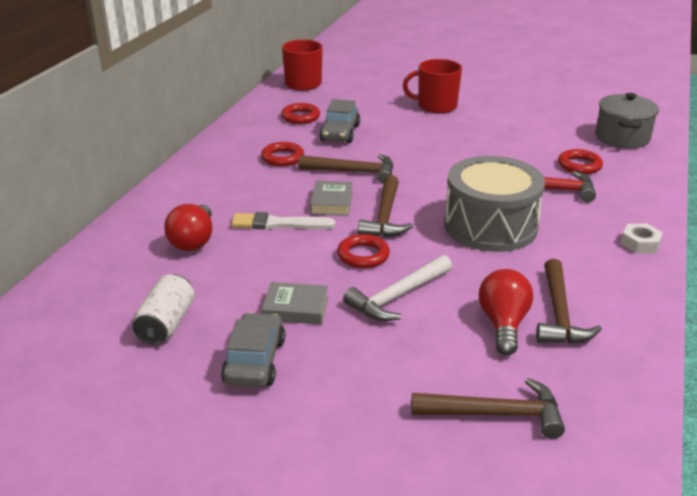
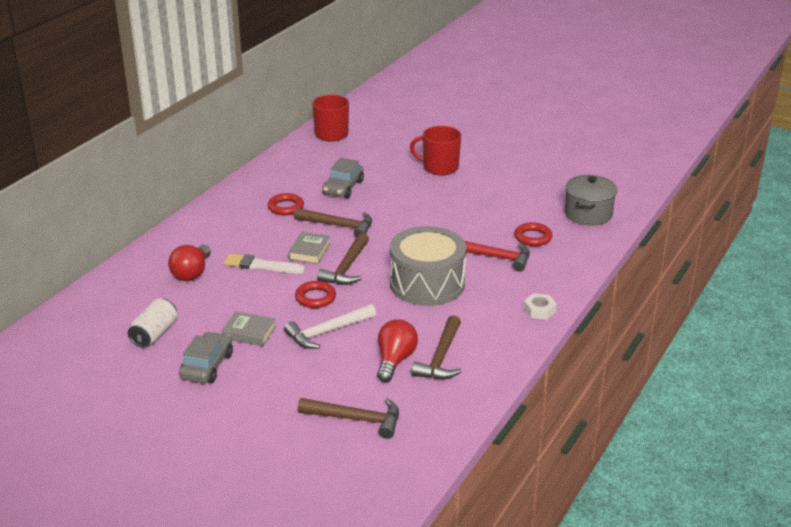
camera: 10 degrees right, 0 degrees up
red ring [281,103,320,124] -> none

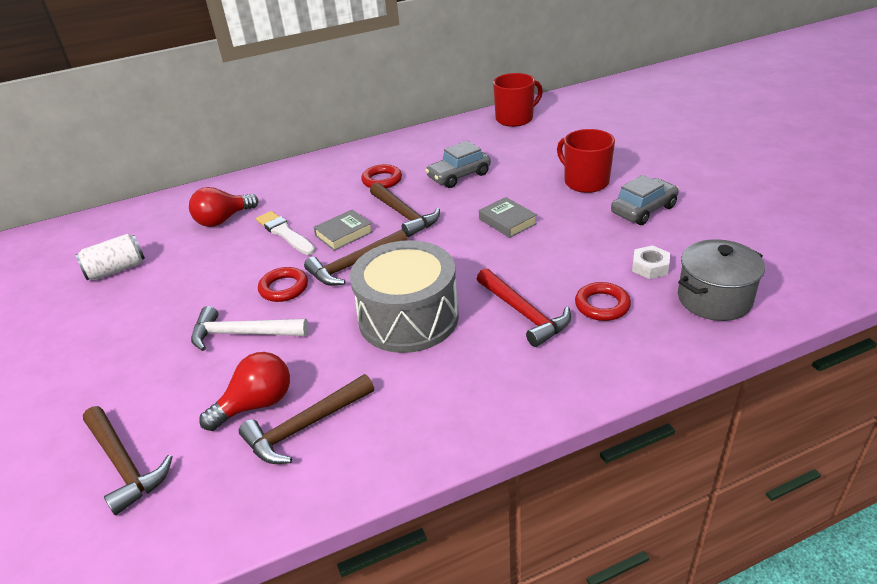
camera: 40 degrees right, 5 degrees up
grey car [179,332,233,384] -> grey car moved to [611,175,679,225]
grey book [222,311,276,346] -> grey book moved to [479,197,537,238]
white nut [524,293,557,320] -> white nut moved to [632,245,670,279]

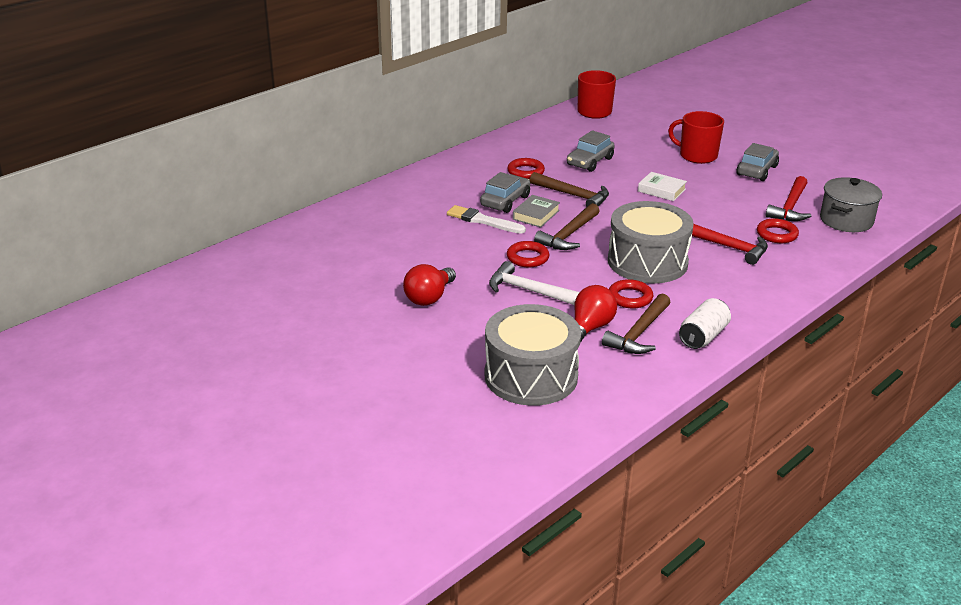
camera: 25 degrees left, 5 degrees down
white can [75,234,145,280] -> white can moved to [679,298,731,349]
brown hammer [83,406,172,515] -> grey drum [485,304,581,406]
red light bulb [189,187,258,227] -> red light bulb moved to [403,264,456,306]
white hammer [191,306,309,351] -> white hammer turned 45 degrees clockwise [489,261,580,305]
grey book [479,197,537,238] -> white book [638,172,687,201]
white nut [632,245,670,279] -> red hammer [766,176,811,221]
none -> grey car [480,172,530,213]
none -> red ring [609,279,653,308]

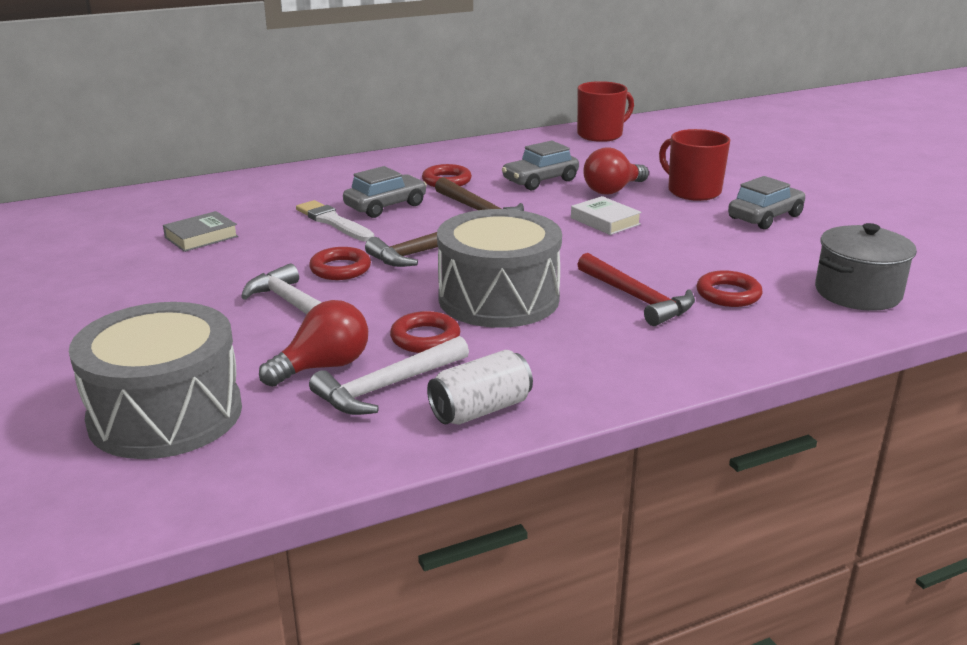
camera: 20 degrees right, 5 degrees down
red light bulb [403,264,456,306] -> red light bulb moved to [583,148,649,195]
grey book [513,195,560,228] -> grey book moved to [163,211,238,252]
brown hammer [602,294,670,354] -> white hammer [309,336,469,415]
red hammer [766,176,811,221] -> none

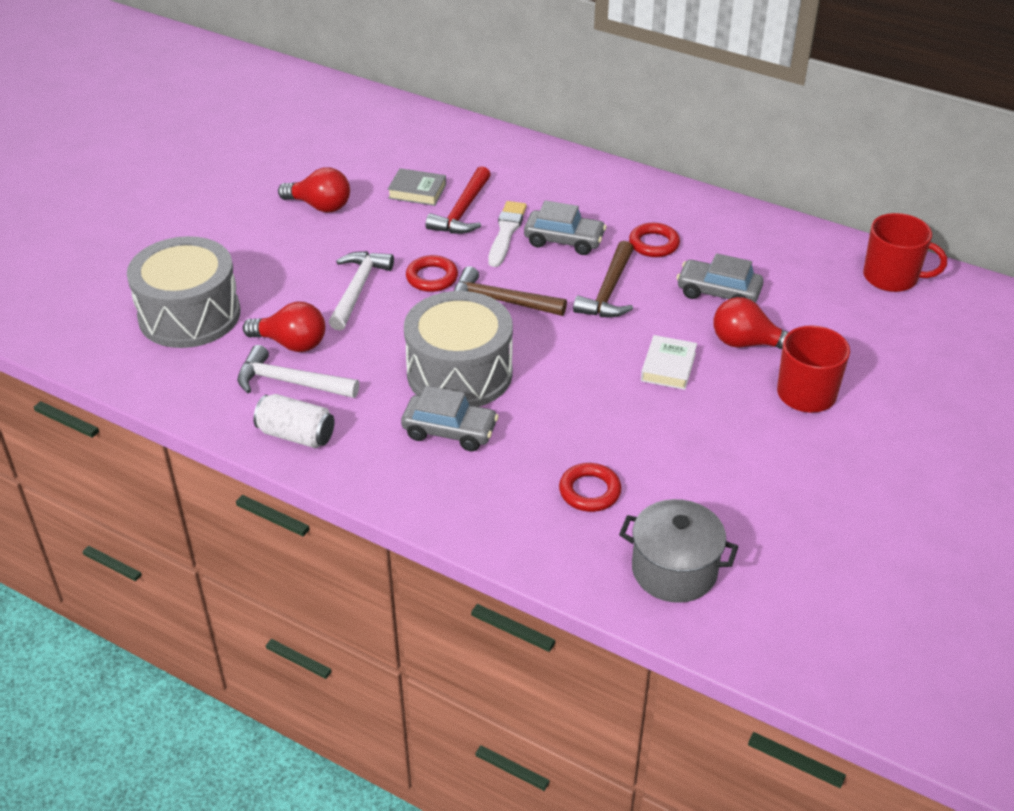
camera: 55 degrees right, 15 degrees up
red ring [390,311,460,353] -> none
red hammer [577,253,695,326] -> red hammer moved to [426,166,491,234]
grey car [728,176,805,229] -> grey car moved to [401,386,499,451]
none -> red light bulb [278,167,350,212]

